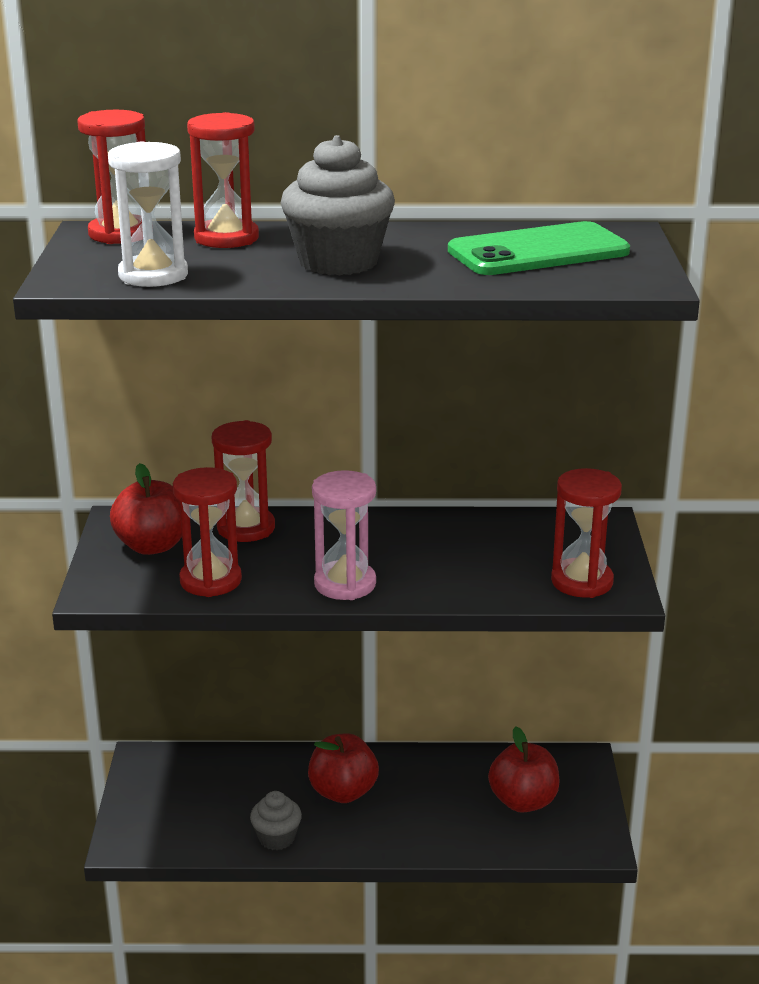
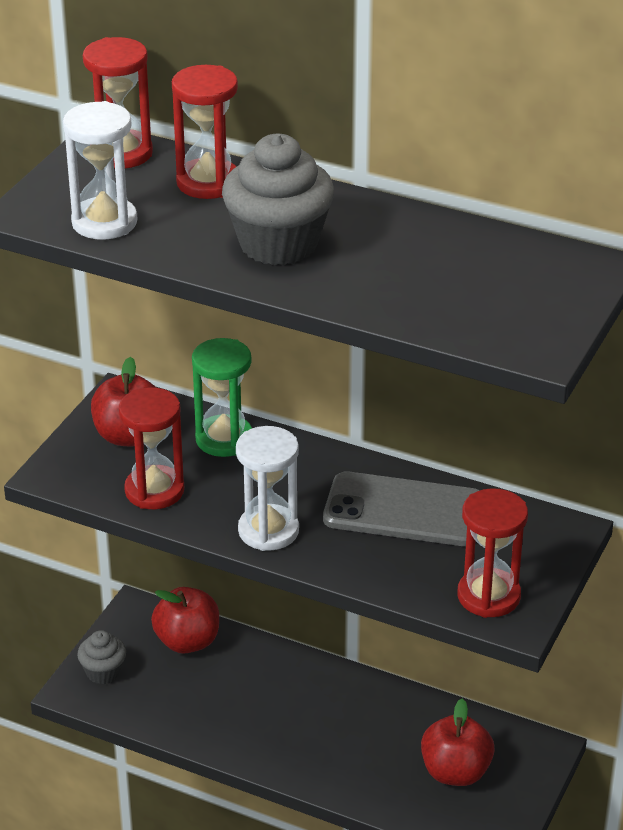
camera: 25 degrees right, 10 degrees up
red hourglass [212,420,275,542] -> green hourglass [192,338,252,457]
grey cupcake [250,791,302,850] -> grey cupcake moved to [77,630,126,684]
red apple [308,733,379,803] -> red apple moved to [151,587,219,654]
pink hourglass [312,470,376,600] -> white hourglass [236,426,299,551]
green phone [448,221,630,275] -> none
none -> grey phone [323,471,480,546]

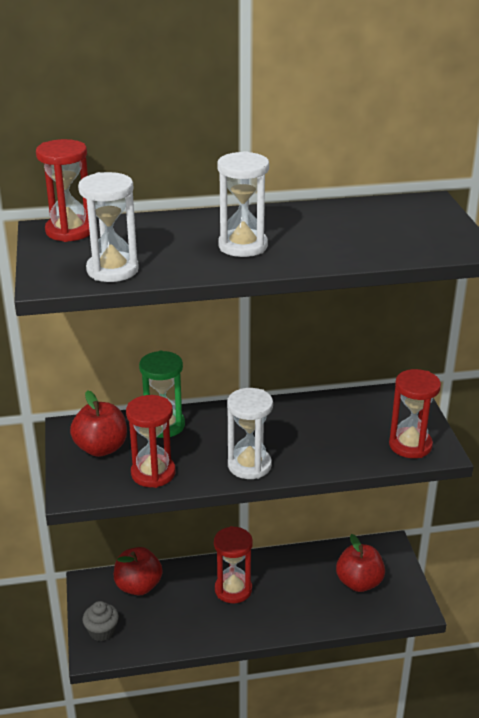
camera: 35 degrees left, 5 degrees down
red hourglass [172,65,238,199] -> red hourglass moved to [214,526,253,603]
grey cupcake [222,134,334,265] -> white hourglass [217,151,269,257]
grey phone [323,471,480,546] -> none

